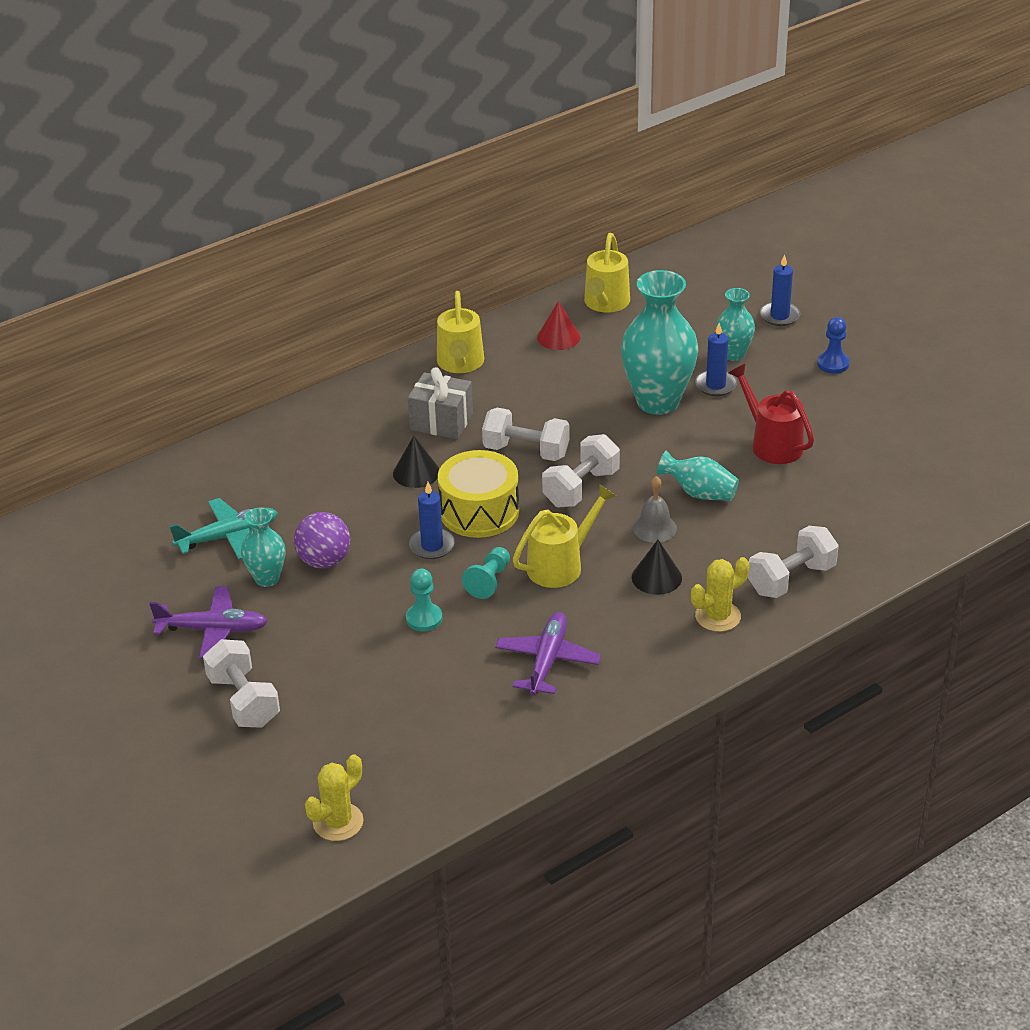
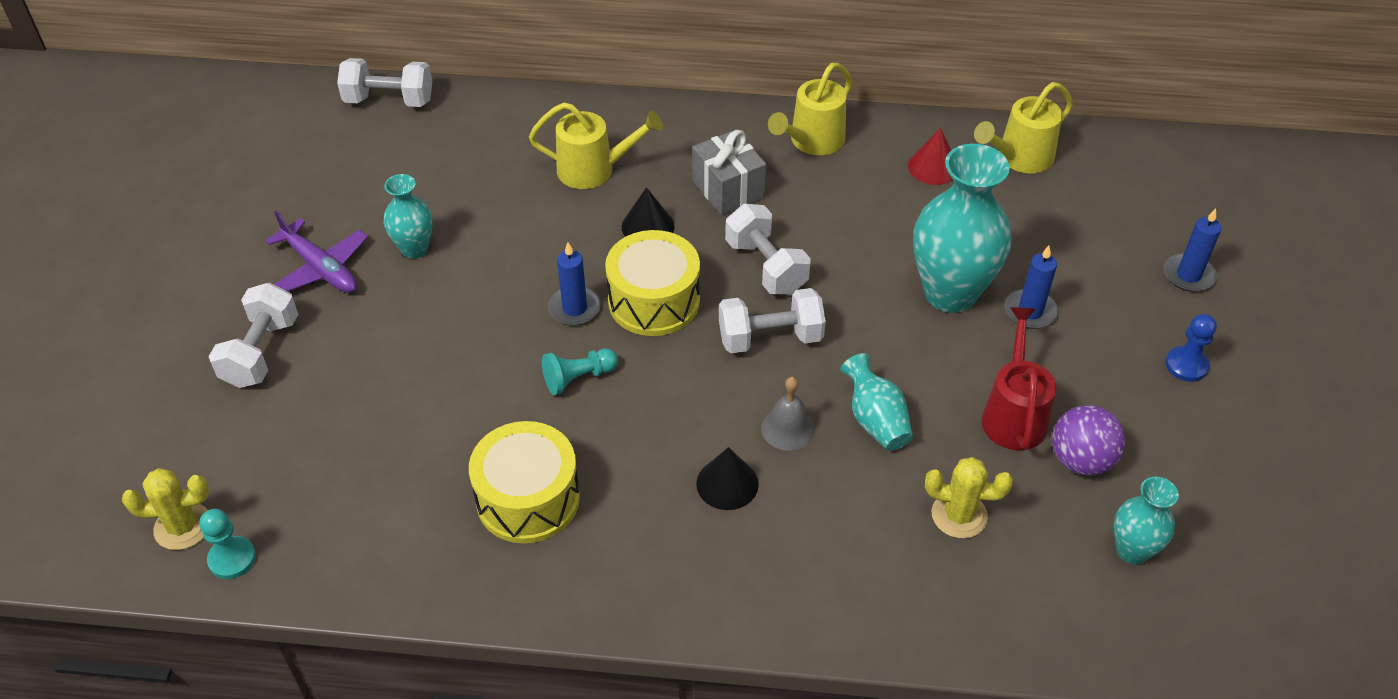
camera: 40 degrees right, 10 degrees up
turquoise plane [170,498,278,560] -> none
purple ball [294,512,350,568] -> purple ball moved to [1052,405,1125,476]
turquoise pawn [406,569,443,631] -> turquoise pawn moved to [199,509,256,579]
purple plane [495,612,601,696] -> yellow drum [469,421,580,543]
yellow watering can [513,484,616,588] -> yellow watering can moved to [529,102,663,189]
yellow cactus [691,557,749,632] -> yellow cactus moved to [925,457,1013,539]
turquoise vase [716,288,755,361] -> turquoise vase moved to [1114,477,1179,565]
white dumbbell [748,526,839,598] -> white dumbbell moved to [337,58,432,107]

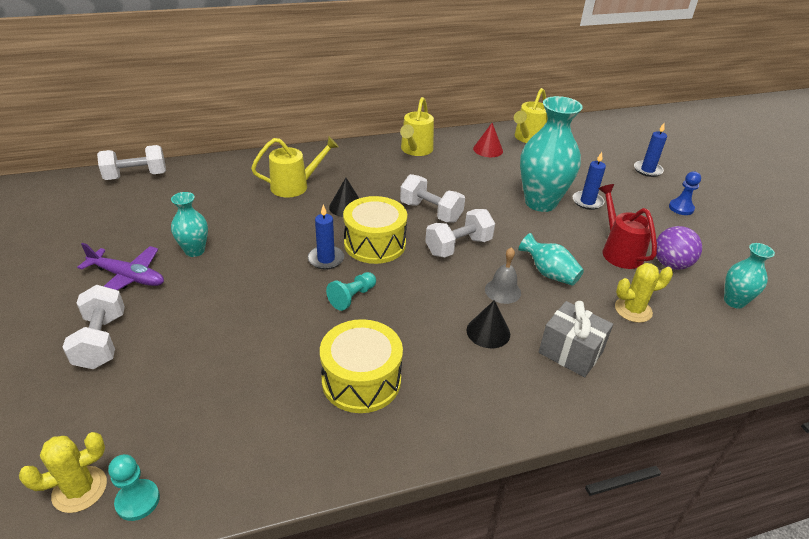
camera: 25 degrees left, 10 degrees down
grey gift [692,130,766,215] -> grey gift moved to [539,301,613,377]

